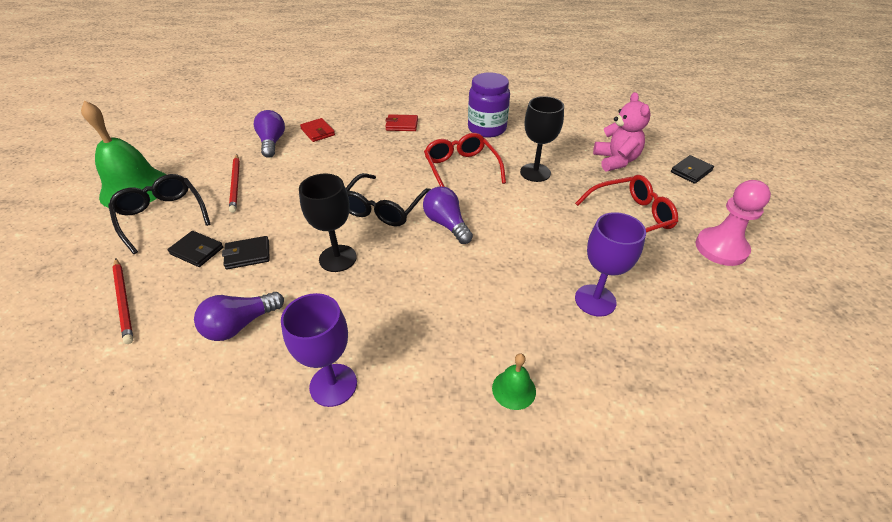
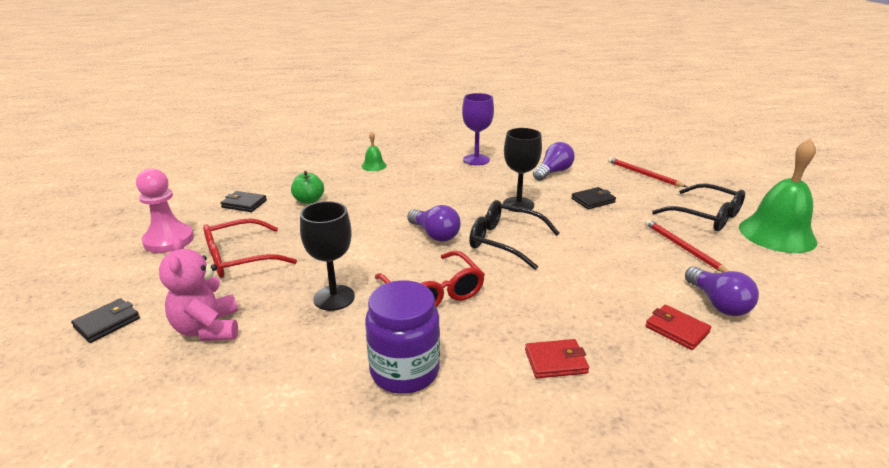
camera: 170 degrees right, 15 degrees down
black wallet [168,231,223,267] -> black wallet moved to [221,191,267,212]
black glasses [346,173,431,226] -> black glasses turned 75 degrees counterclockwise [469,200,560,270]
purple goblet [575,212,646,317] -> green apple [291,171,324,204]

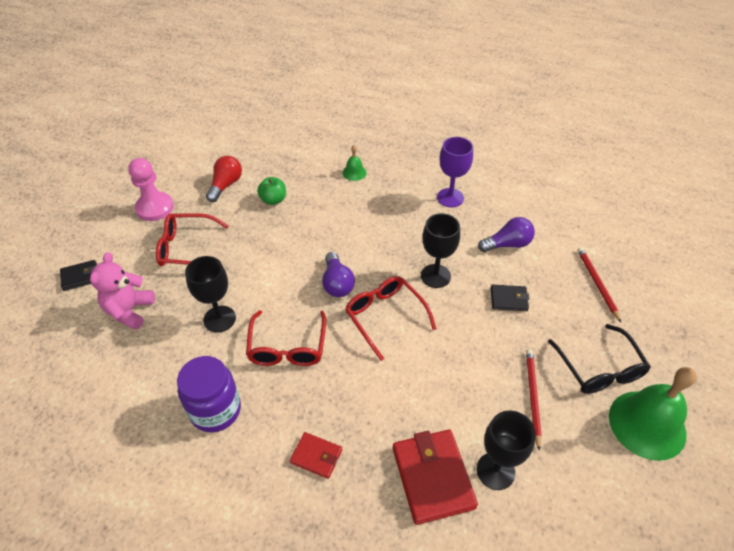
camera: 30 degrees right, 20 degrees up
black wallet [221,191,267,212] -> red light bulb [206,156,242,202]
black glasses [469,200,560,270] -> red glasses [345,276,437,361]
red wallet [645,305,711,350] -> red wallet [393,430,478,525], size x1.84
purple light bulb [685,267,759,316] -> black goblet [477,410,536,490]

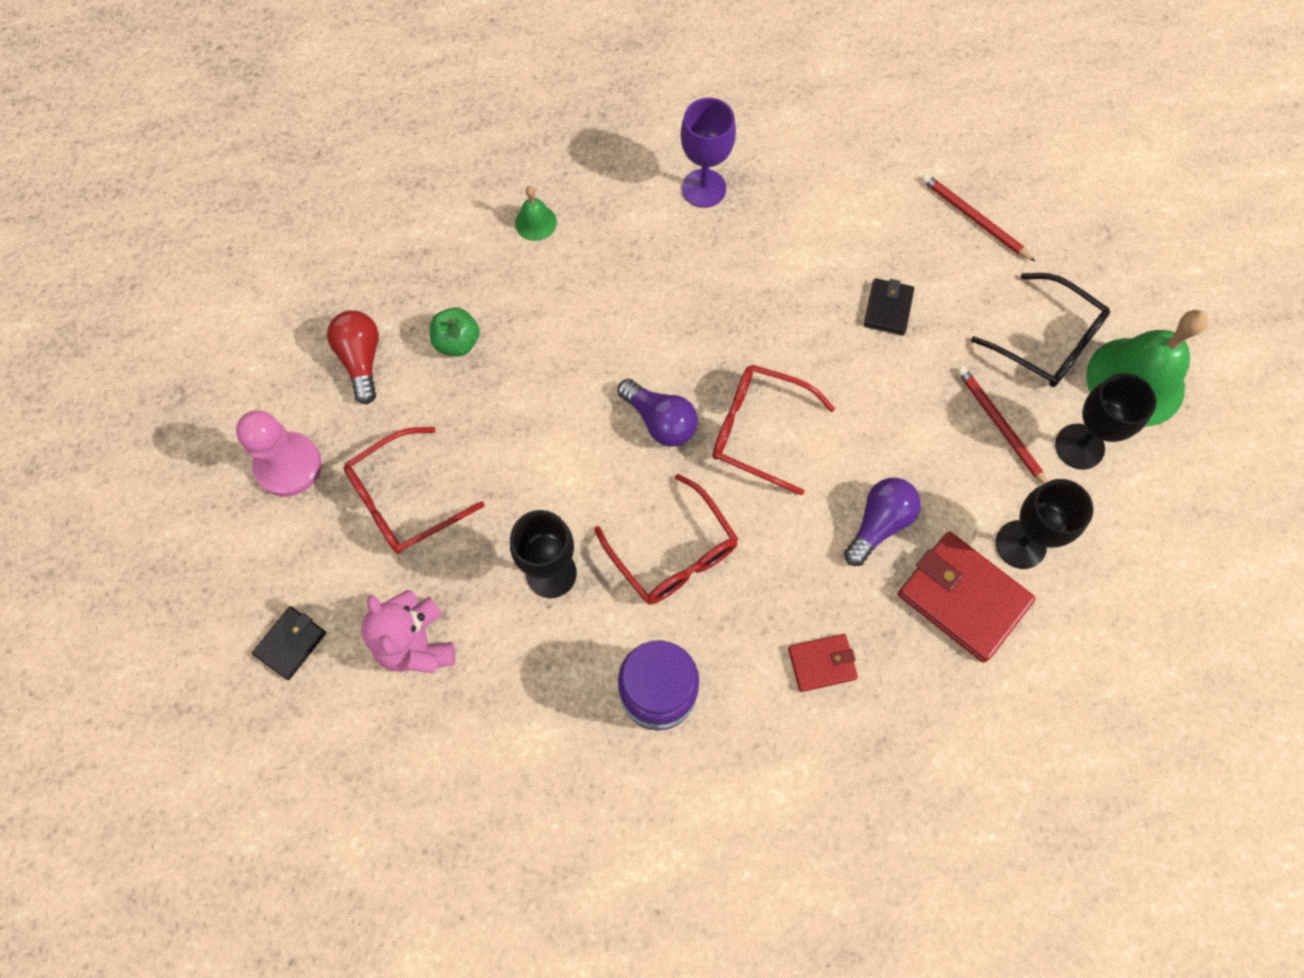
camera: 35 degrees left, 20 degrees up
black goblet [421,213,460,288] -> black goblet moved to [1055,373,1156,470]
purple light bulb [478,217,535,252] -> purple light bulb moved to [844,478,921,566]
black wallet [491,285,529,311] -> black wallet turned 45 degrees counterclockwise [864,278,914,335]

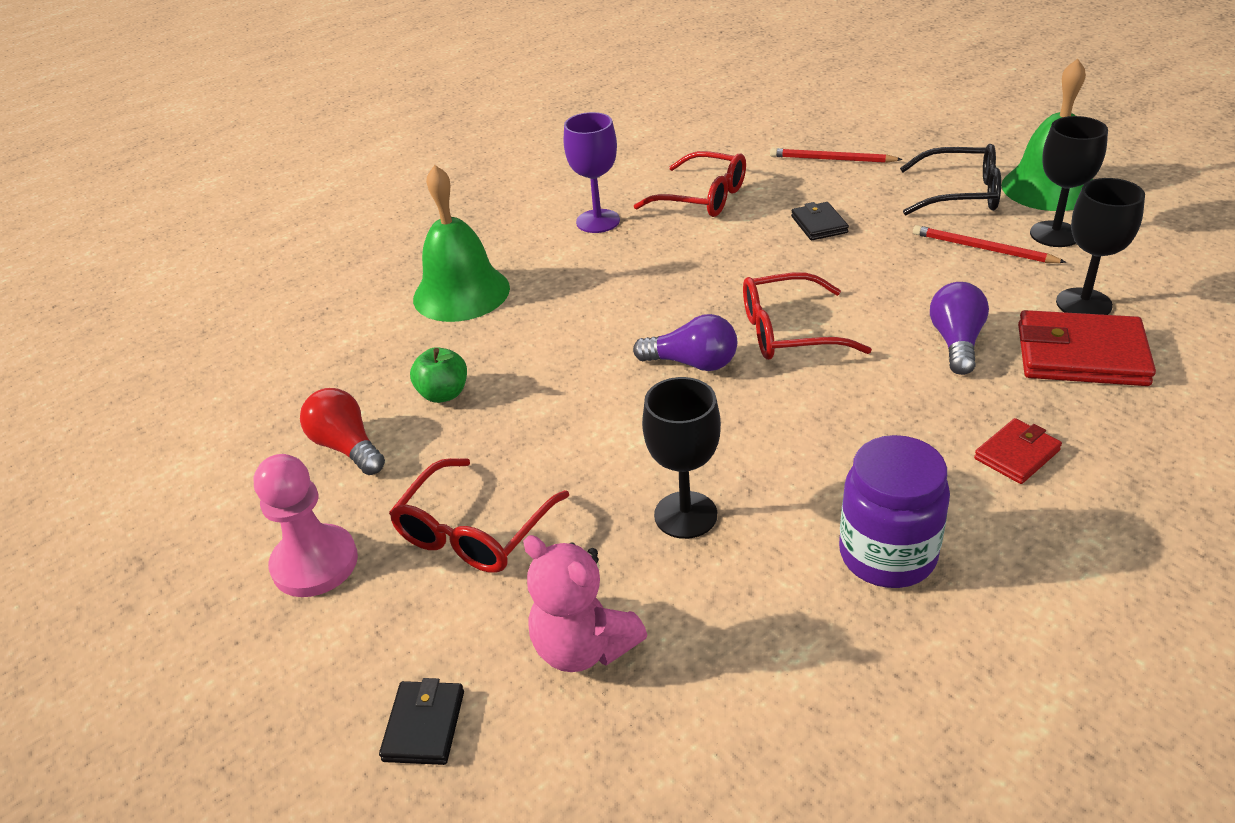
camera: 25 degrees left, 30 degrees down
green bell [515,186,557,241] -> green bell [413,165,510,322], size x2.21
red glasses [594,474,738,605] -> red glasses moved to [634,151,746,217]

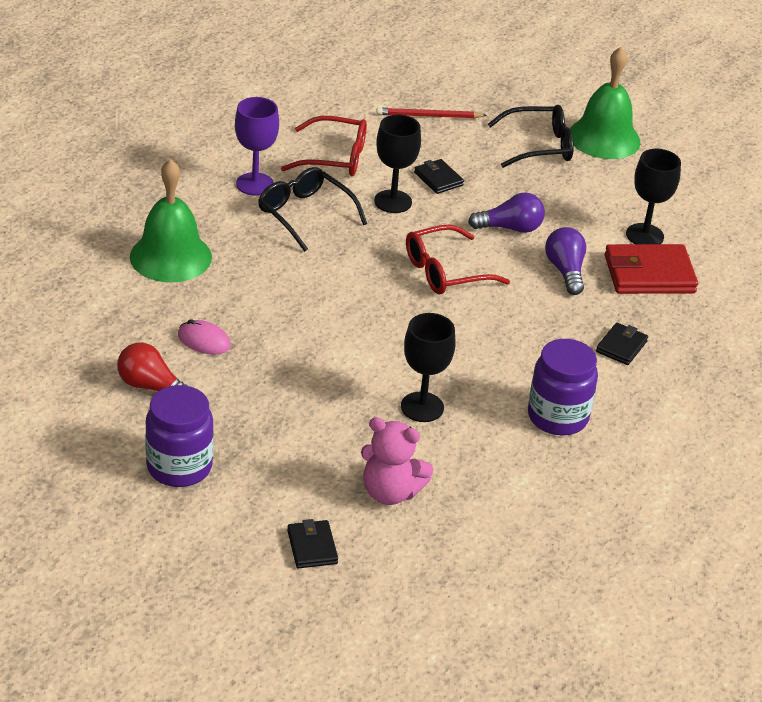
camera: 25 degrees left, 0 degrees up
pink pawn [254,454,358,597] -> purple jar [145,385,214,487]
red glasses [389,458,569,573] -> none
green apple [410,347,467,403] -> pink mouse [178,319,231,355]
purple light bulb [633,314,737,371] -> purple light bulb moved to [468,192,545,233]
red pencil [913,225,1067,263] -> none
red wallet [974,418,1062,484] -> black wallet [596,323,648,365]
black goblet [1030,116,1108,247] -> black goblet moved to [374,115,421,213]
none -> black glasses [258,167,367,252]

